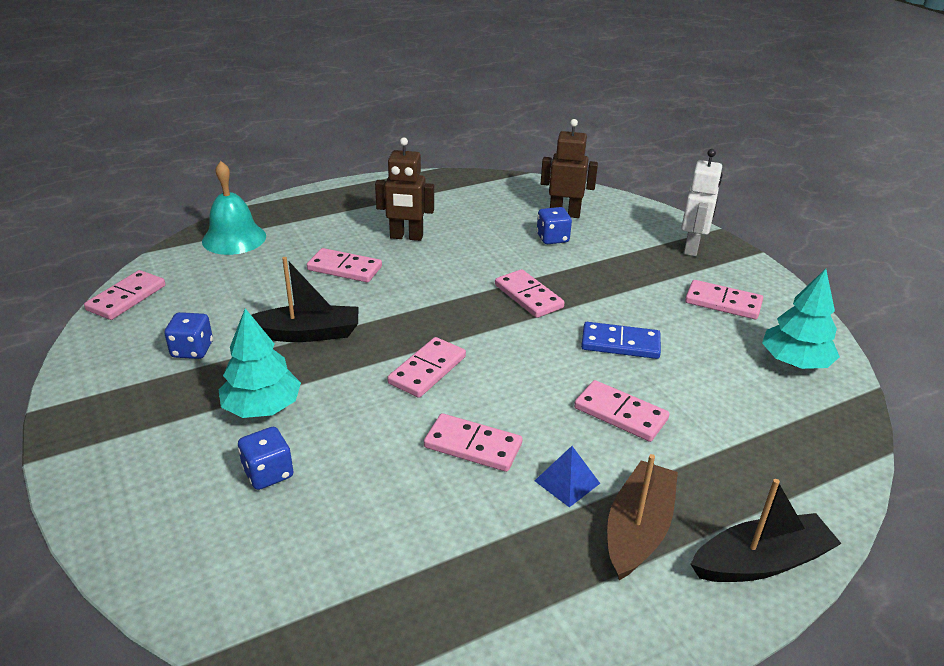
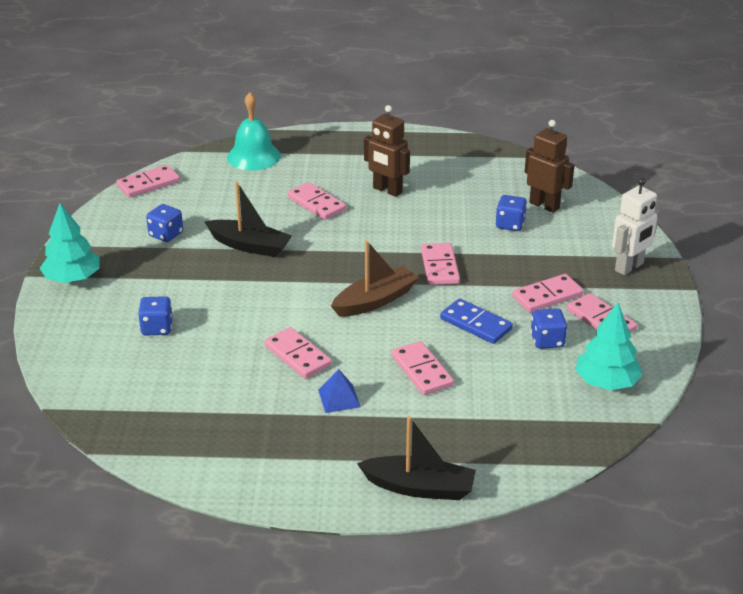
camera: 30 degrees right, 0 degrees up
turquoise tree [218,308,301,418] -> turquoise tree moved to [40,203,100,283]
pink domino [387,337,466,398] -> pink domino moved to [512,274,583,312]
brown boat [607,454,678,580] -> brown boat moved to [331,240,419,317]
none -> blue dice [530,308,567,349]

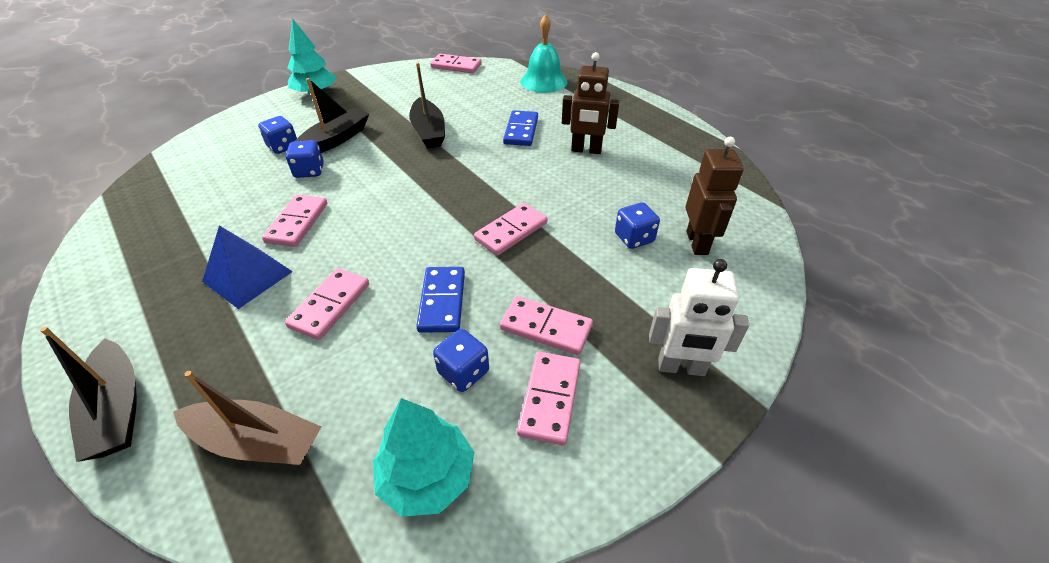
camera: 50 degrees right, 10 degrees up
blue dice [146,204,183,242] -> blue dice moved to [286,140,324,178]
pink domino [287,182,346,220] -> blue domino [503,110,538,146]
blue pyramid [318,369,361,413] -> blue pyramid [202,225,293,309], size x1.62
brown boat [331,240,419,317] -> brown boat moved to [173,371,321,466]
brown robot [364,105,410,197] -> brown robot turned 75 degrees counterclockwise [562,52,620,154]
none -> black boat [295,78,369,153]

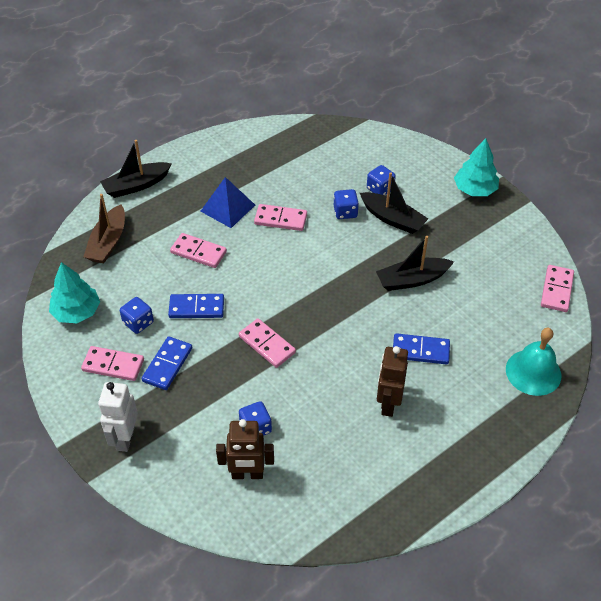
camera: 90 degrees right, 5 degrees up
pink domino [500,296,593,355] -> blue domino [142,336,192,390]

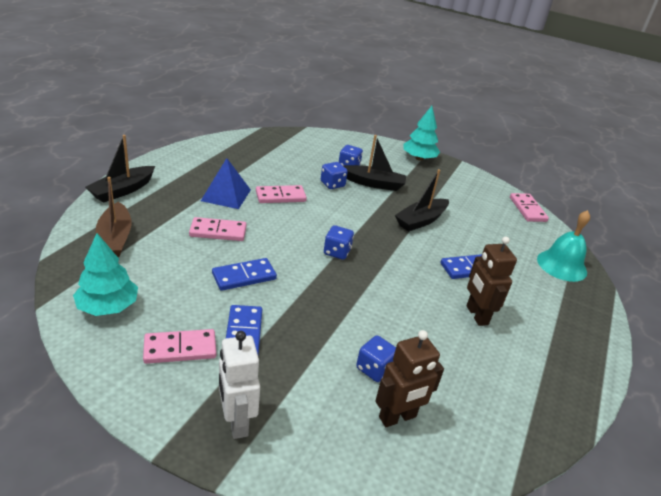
camera: 30 degrees left, 15 degrees down
blue dice [120,297,154,334] -> blue dice moved to [324,225,354,260]
pink domino [239,318,296,368] -> none

